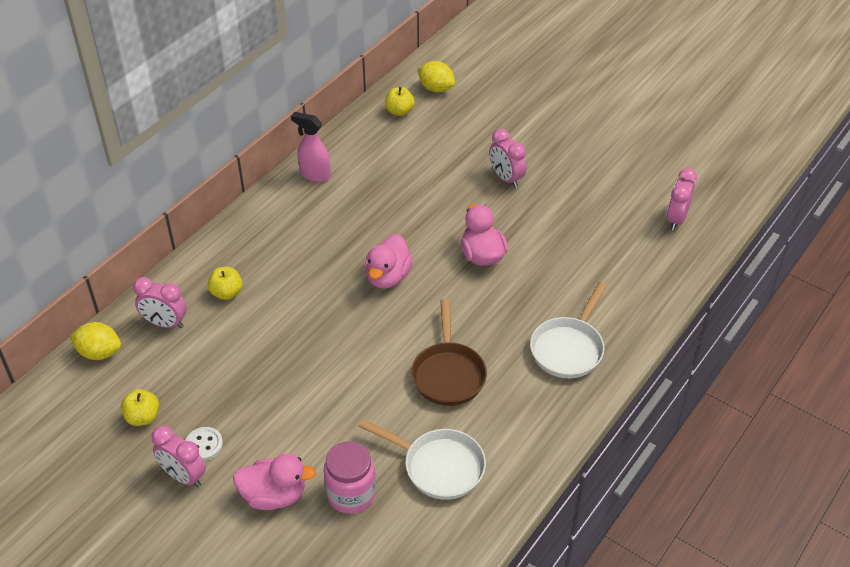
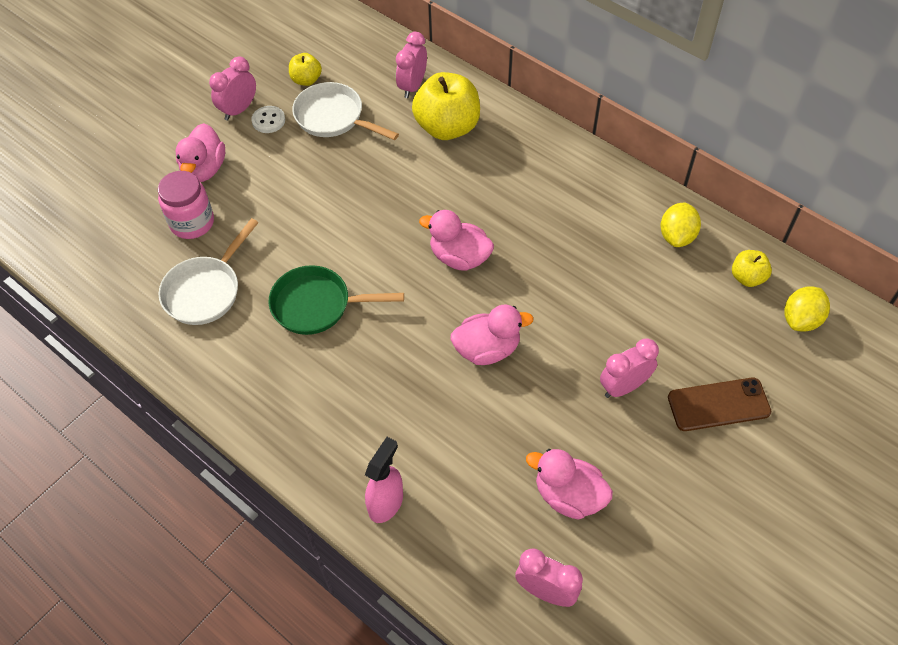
camera: 95 degrees right, 10 degrees up
yellow lemon [69,322,121,360] -> yellow lemon moved to [661,202,701,247]
yellow apple [208,267,243,300] -> yellow apple [412,72,480,140], size x1.97
pink spray bottle [291,112,331,182] -> pink spray bottle moved to [365,437,403,523]
brown pan [411,299,487,406] -> green pan [269,265,404,335]
white pan [530,282,607,378] -> white pan moved to [292,82,399,140]
none -> pink duck [526,449,613,520]
none -> brown phone [668,377,771,431]

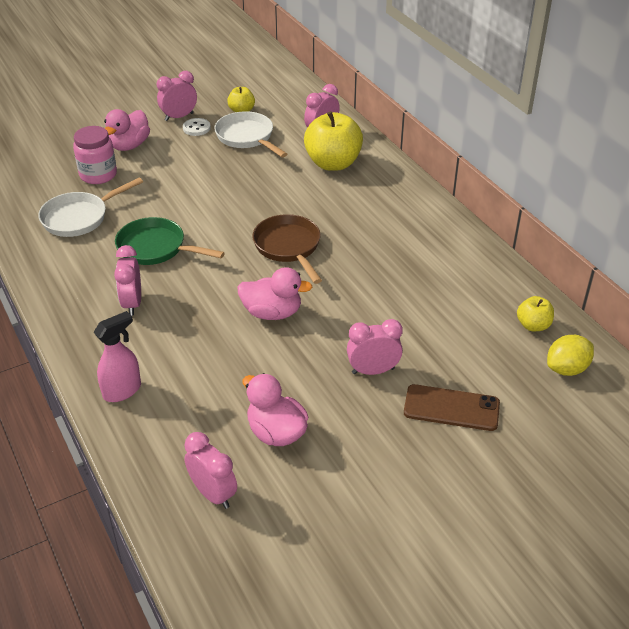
camera: 20 degrees right, 15 degrees down
pink duck [419,210,494,271] -> brown pan [252,214,322,284]
yellow lemon [661,202,701,247] -> none
none -> pink clock [114,245,141,316]

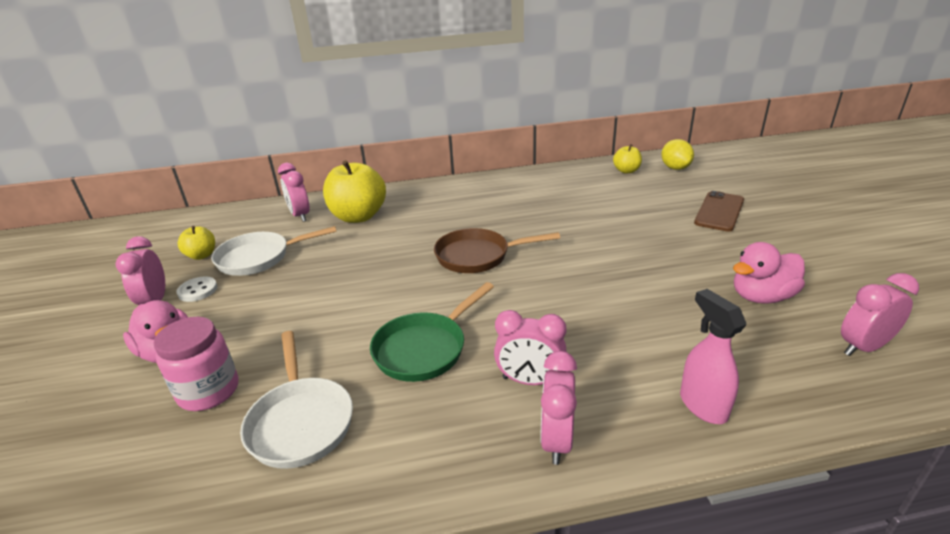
camera: 70 degrees left, 10 degrees down
pink duck [237,267,313,320] -> none
pink clock [347,319,403,375] -> pink clock moved to [540,351,577,465]

